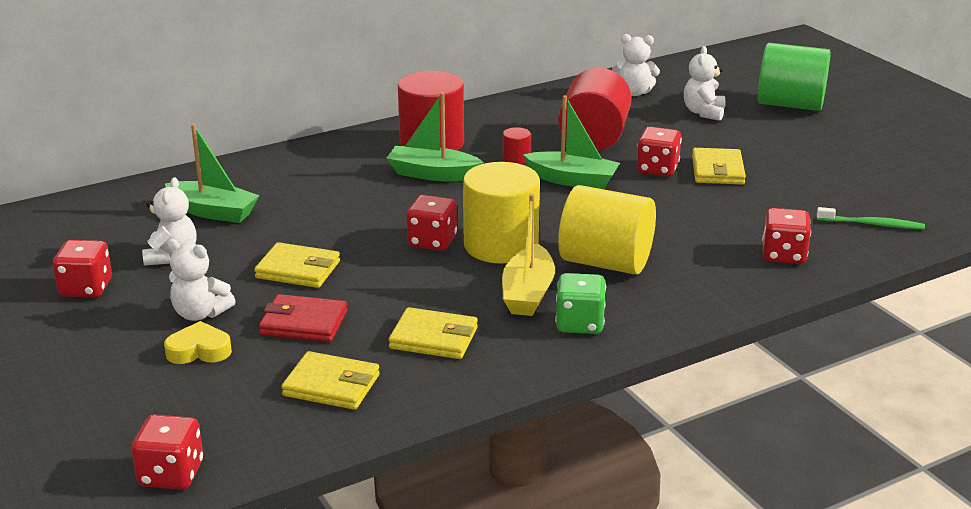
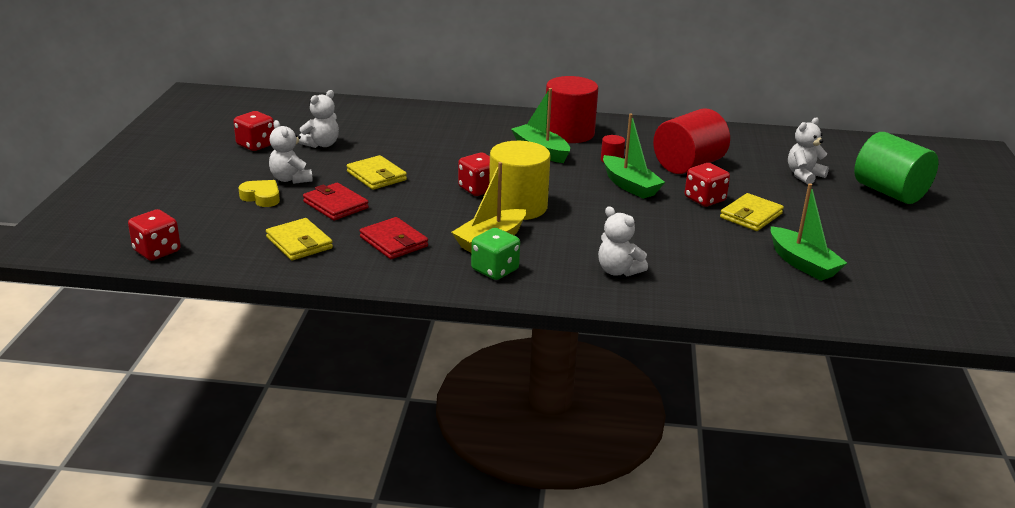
camera: 35 degrees right, 0 degrees up
green boat [165,124,259,223] -> green boat moved to [771,183,847,281]
yellow wallet [389,307,478,359] -> red wallet [360,217,428,259]
yellow cylinder [558,185,656,275] -> none
white teddy bear [612,34,660,96] -> white teddy bear moved to [598,206,648,277]
red dice [762,208,811,264] -> none
green toothbrush [817,207,925,230] -> none

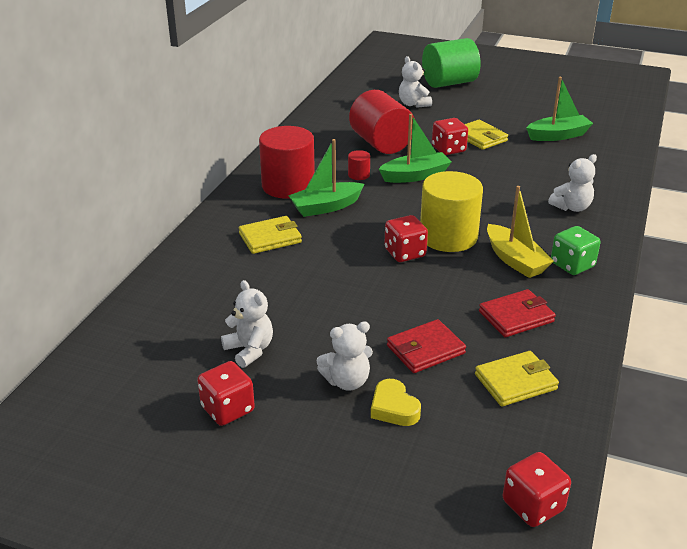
camera: 75 degrees left, 5 degrees up
yellow heart [238,180,280,207] -> yellow heart turned 75 degrees counterclockwise [371,379,421,426]
yellow wallet [347,155,407,190] -> yellow wallet moved to [239,216,302,254]

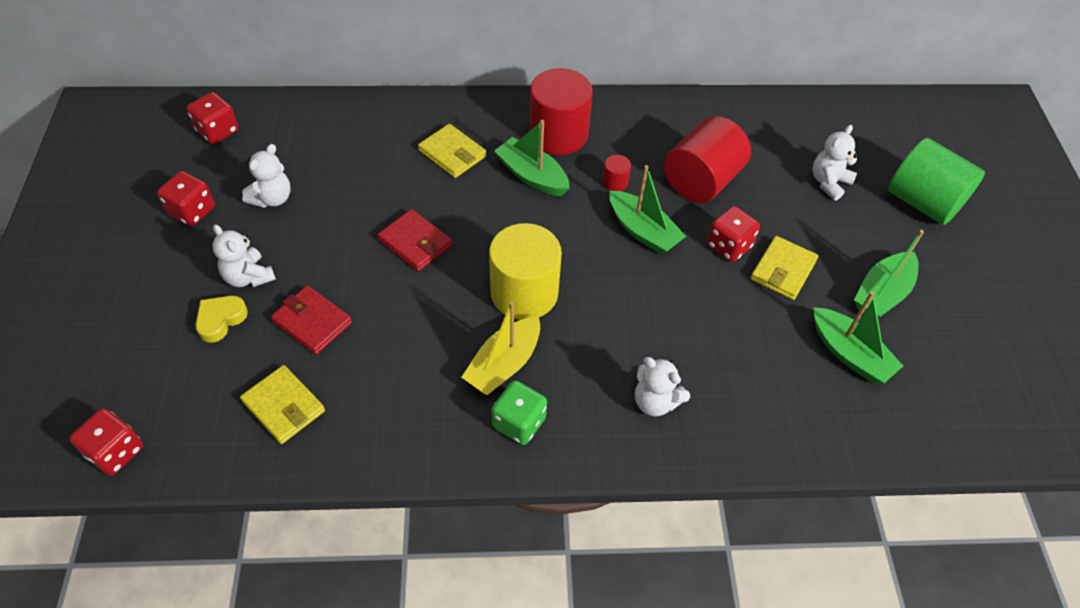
camera: 65 degrees right, 20 degrees up
red dice [384,215,428,262] -> red dice moved to [187,92,238,144]
red wallet [479,289,556,337] -> red wallet moved to [378,209,452,271]
none -> green boat [854,230,924,317]

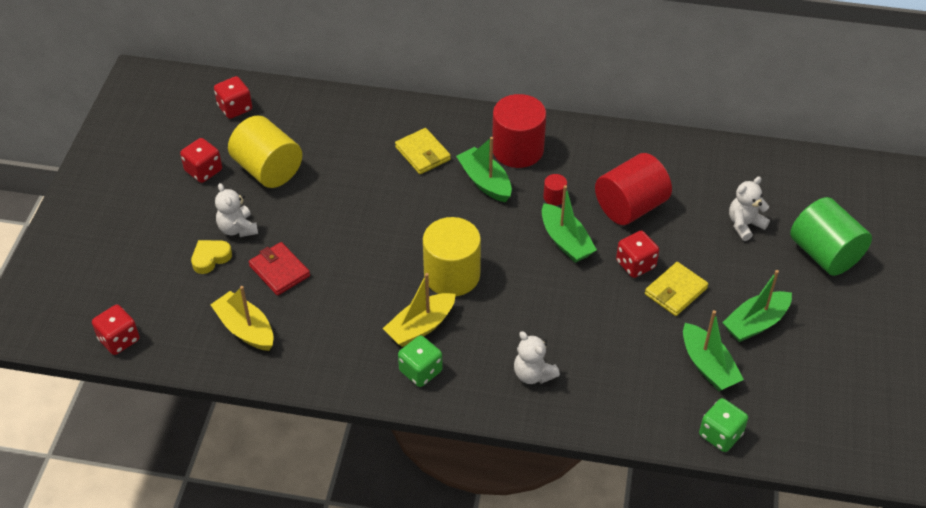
camera: 15 degrees right, 5 degrees down
yellow wallet [240,365,325,444] -> yellow boat [210,286,274,351]
white teddy bear [242,144,291,208] -> yellow cylinder [228,115,302,188]
red wallet [378,209,452,271] -> none
none -> green dice [699,398,748,452]

